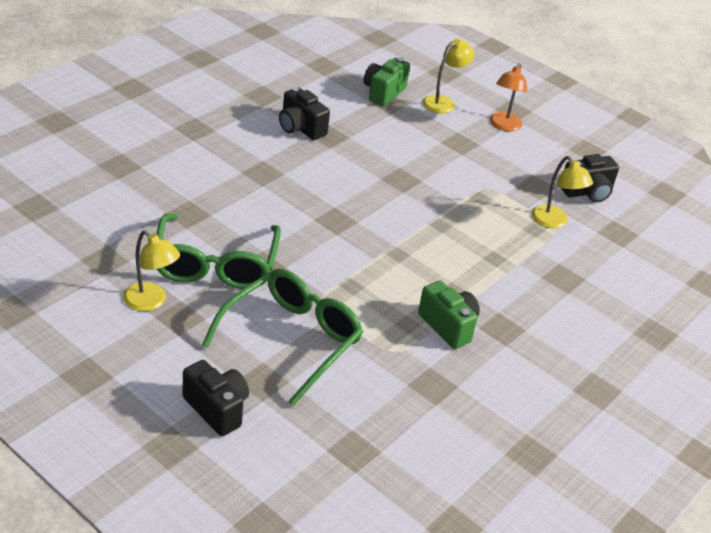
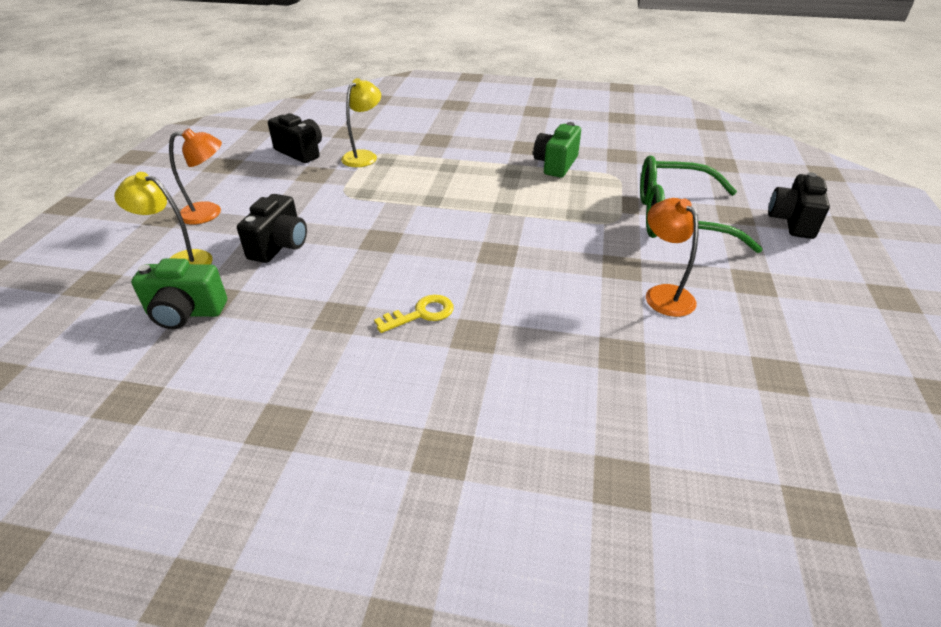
camera: 115 degrees left, 0 degrees up
yellow lamp [123,230,180,311] -> none
green glasses [156,213,281,289] -> orange lamp [646,198,699,317]
black camera [279,87,330,140] -> black camera moved to [237,194,307,263]
none -> yellow key [374,295,454,333]

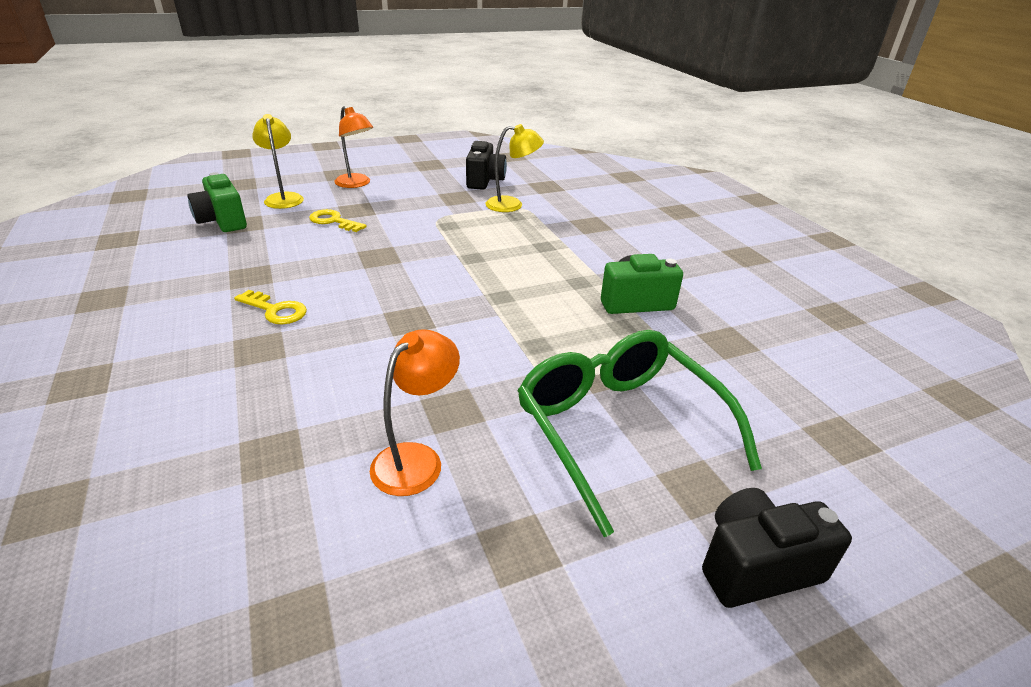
camera: 55 degrees right, 5 degrees down
black camera [237,194,307,263] -> yellow key [309,209,367,232]

